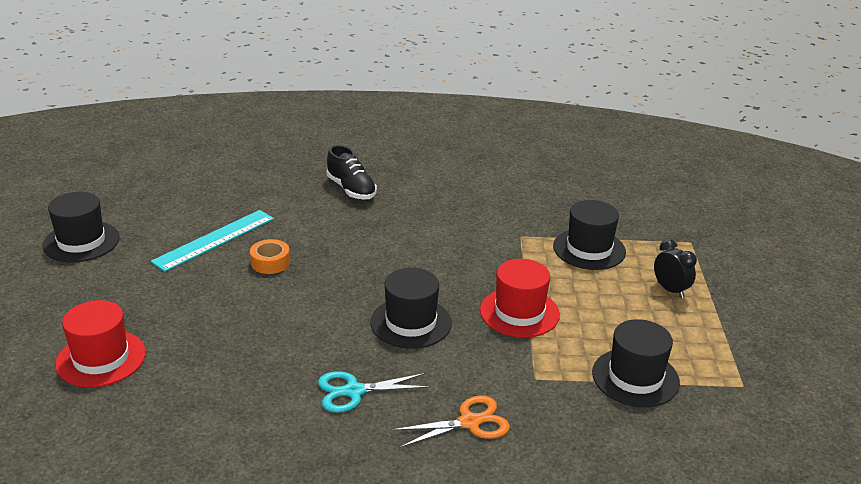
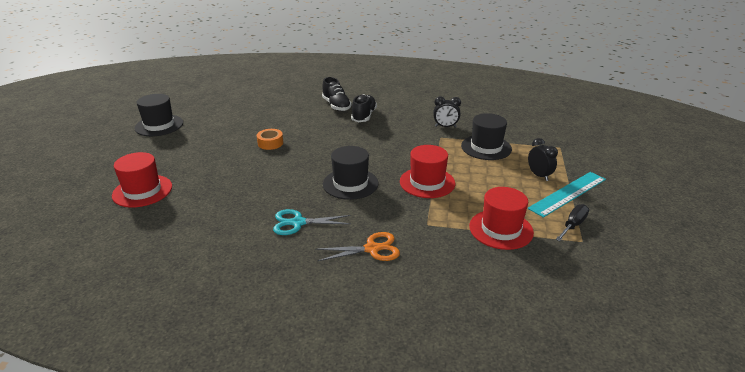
camera: 10 degrees right, 0 degrees up
turquoise ruler [151,210,274,272] -> turquoise ruler moved to [528,172,606,218]
black hat [592,319,680,407] -> red hat [469,187,534,250]
none -> black shoe [351,94,377,122]
none -> black clock [433,96,461,127]
none -> black screwdriver [556,204,589,241]

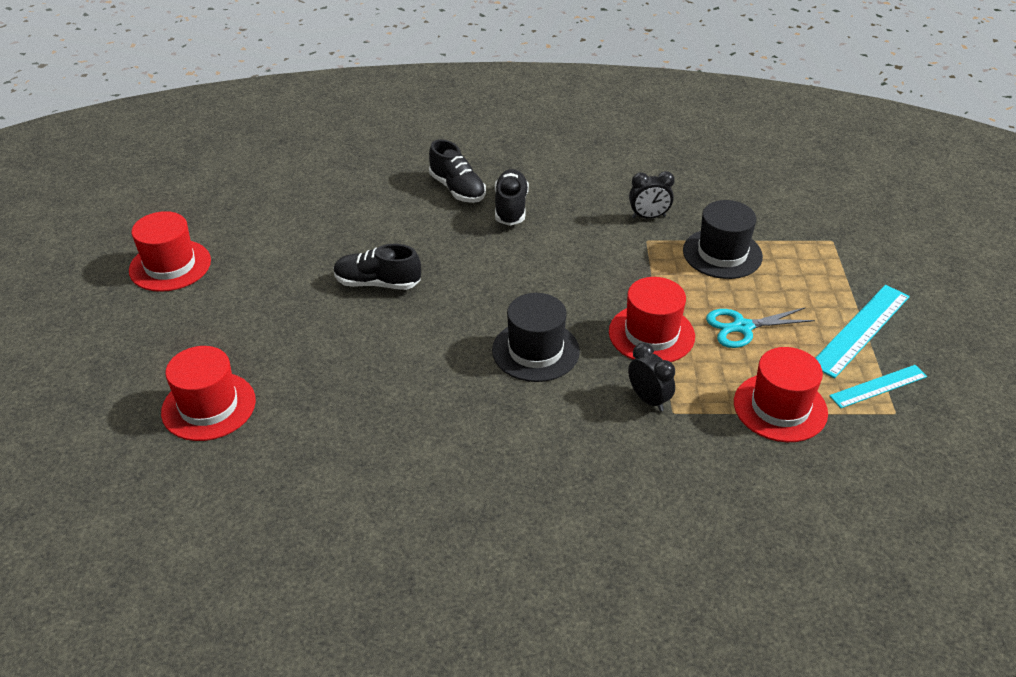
camera: 10 degrees left, 10 degrees up
black hat [134,94,183,136] -> red hat [129,211,211,292]
orange tape [257,129,283,150] -> black shoe [334,244,421,290]
turquoise scissors [273,209,351,235] -> turquoise scissors moved to [706,308,815,348]
orange scissors [315,232,400,261] -> none
black clock [528,138,558,181] -> black clock moved to [628,343,675,412]
black screwdriver [556,204,589,241] -> turquoise ruler [829,365,927,408]

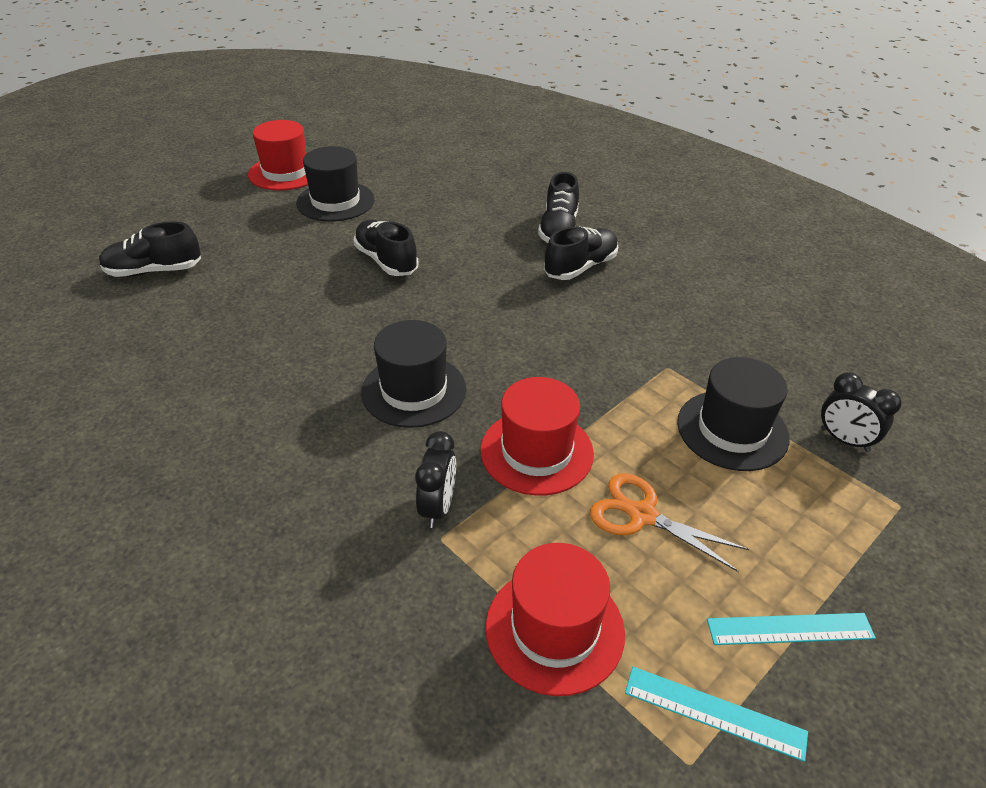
camera: 45 degrees right, 0 degrees up
red hat [161,346,256,441] -> black shoe [99,221,201,277]
black clock [629,171,675,219] -> black clock moved to [821,372,902,452]
turquoise scissors [706,308,815,348] -> orange scissors [590,473,749,572]
turquoise ruler [815,285,910,378] -> turquoise ruler [707,613,876,645], size x0.64
none -> black hat [296,146,375,222]

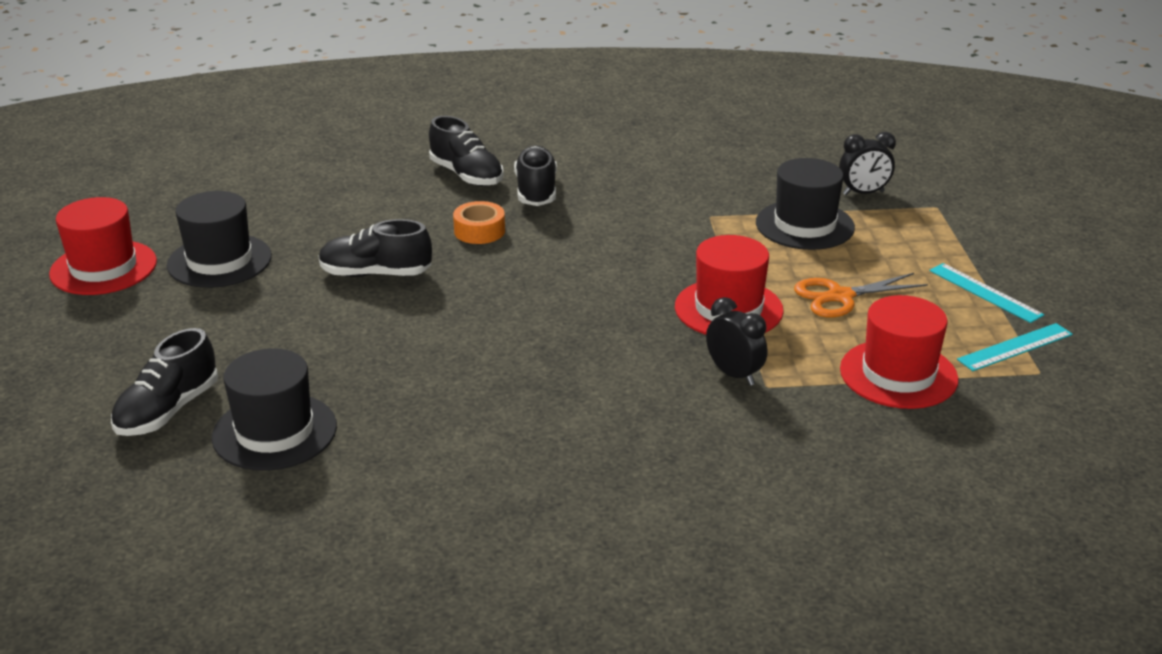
camera: 50 degrees left, 10 degrees down
black hat [361,320,466,428] -> black hat moved to [212,348,337,471]
turquoise ruler [707,613,876,645] -> turquoise ruler turned 75 degrees counterclockwise [929,263,1044,323]
none -> orange tape [453,201,505,244]

